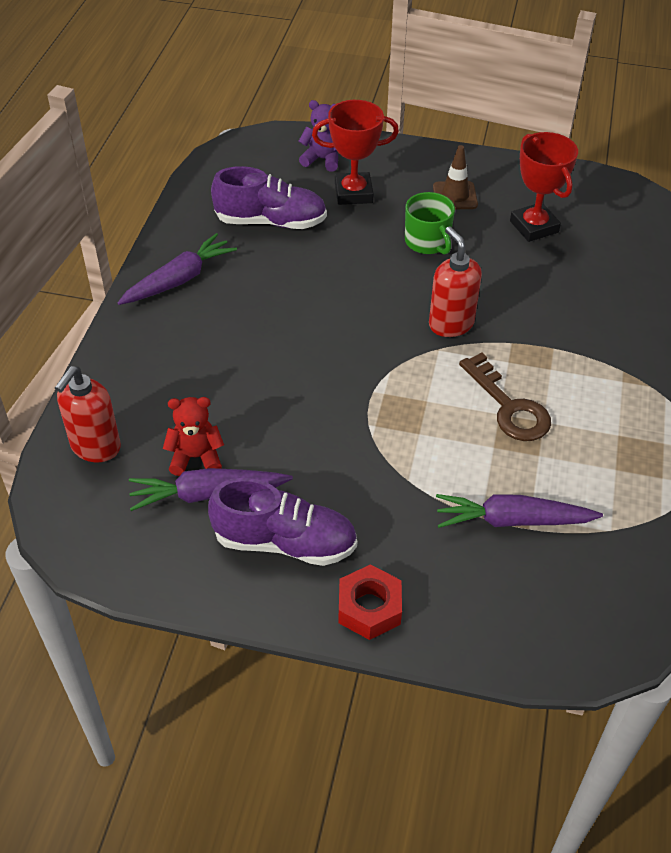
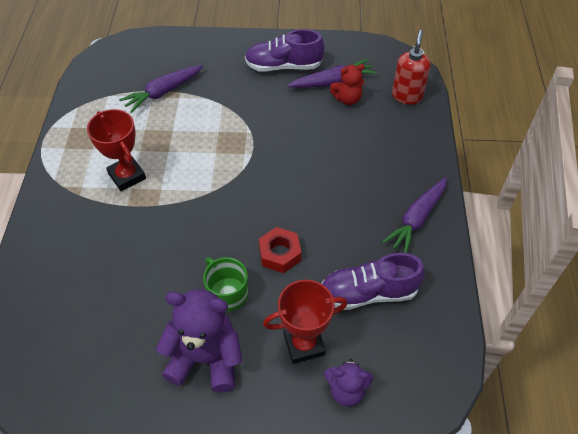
camera: 170 degrees right, 5 degrees up
red nut [338,564,402,640] -> red nut moved to [259,227,301,273]
red soap dispenser [429,226,482,337] -> none
brown traffic cone [433,145,478,209] -> purple teddy bear [156,289,242,392]
purple carrot [436,494,603,528] -> purple carrot turned 150 degrees clockwise [119,65,203,113]
brown key [459,353,551,441] -> none
red trophy [510,132,578,242] -> red trophy moved to [87,109,146,191]

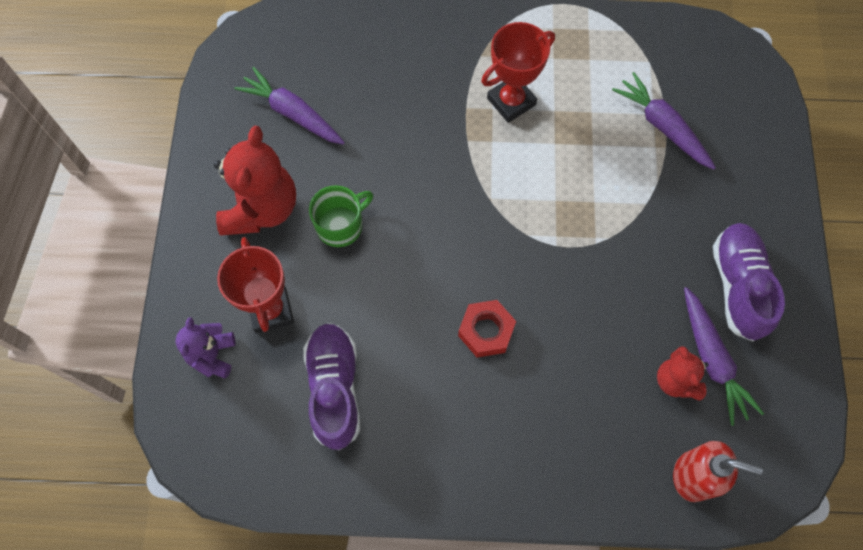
camera: 90 degrees right, 15 degrees up
purple teddy bear [156,289,242,392] -> red teddy bear [214,126,296,235]
red nut [259,227,301,273] -> red nut moved to [458,300,516,357]
purple carrot [382,177,447,253] -> purple carrot moved to [234,67,345,145]

